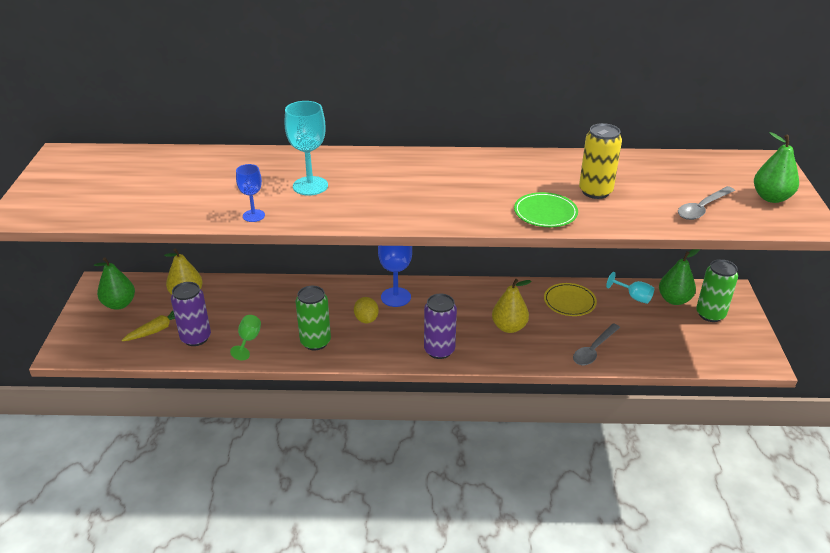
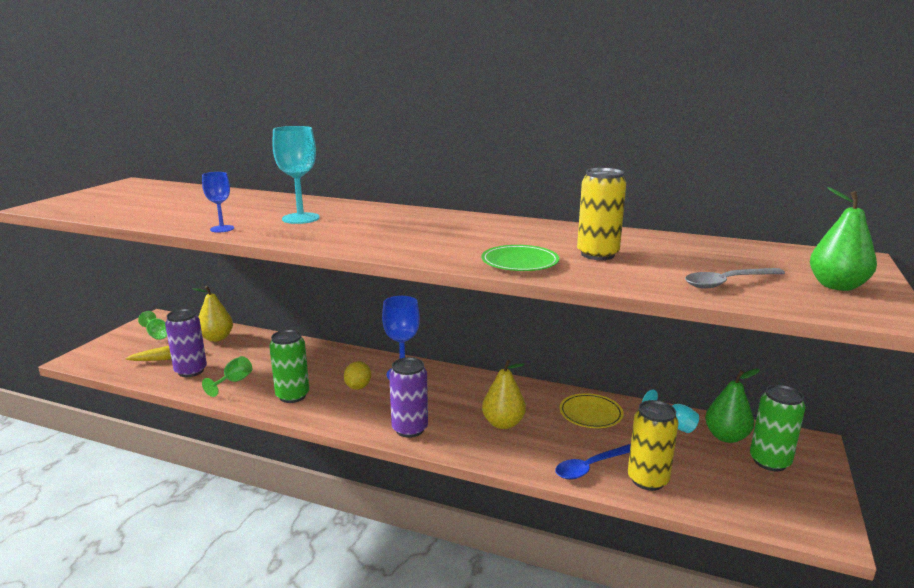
camera: 20 degrees right, 15 degrees down
green pear [94,257,135,310] -> green goblet [138,311,167,340]
grey spoon [573,323,620,365] -> blue spoon [555,444,631,479]
none -> yellow can [628,400,678,491]

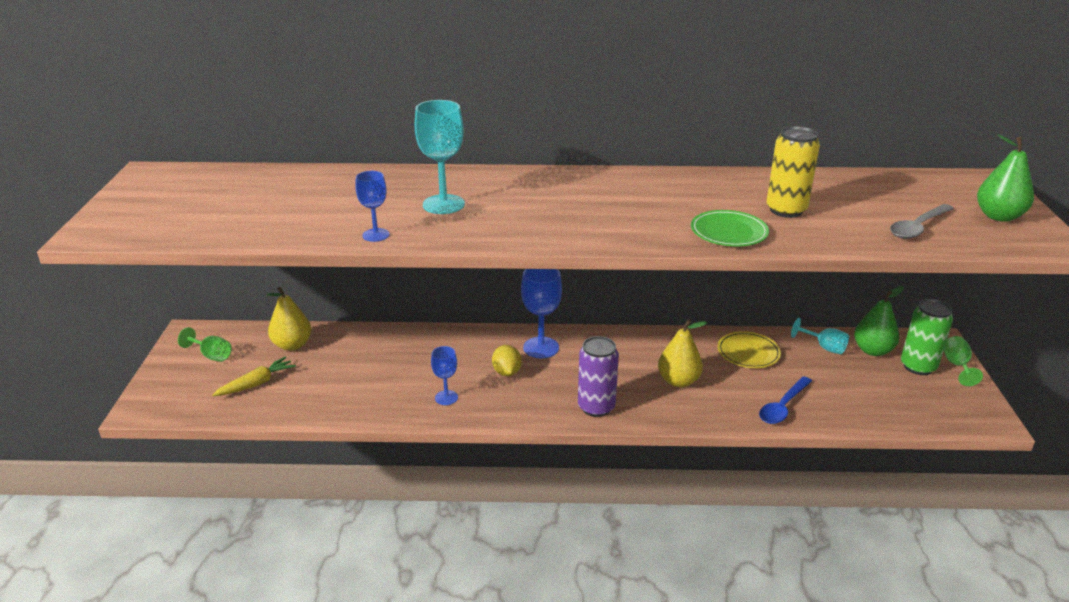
camera: 20 degrees left, 10 degrees up
purple can [165,309,207,377] -> none
green goblet [202,356,252,397] -> green goblet moved to [944,336,983,386]
green can [269,330,309,403] -> blue goblet [431,346,458,405]
yellow can [628,400,678,491] -> none

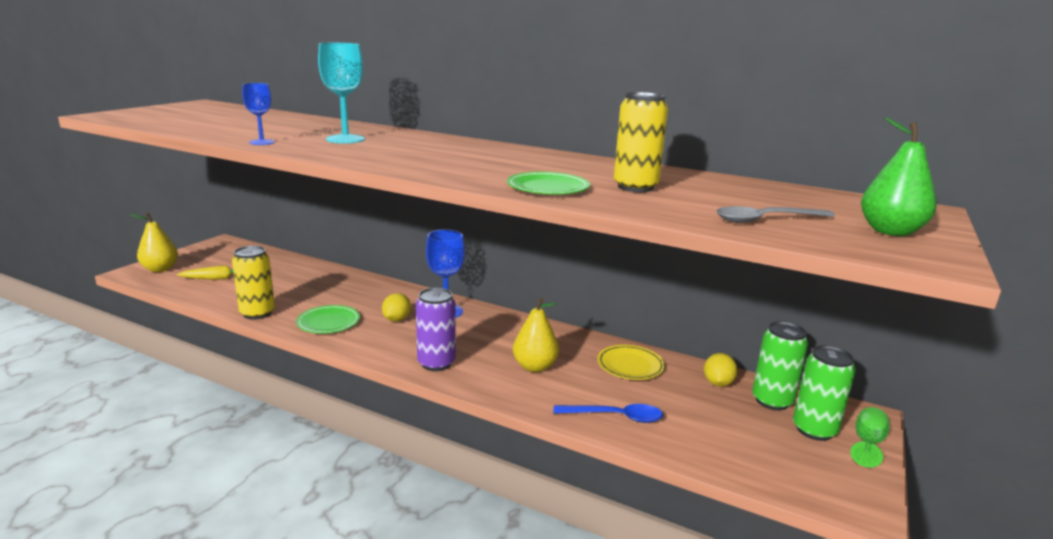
camera: 25 degrees right, 10 degrees down
green goblet [178,327,232,362] -> none
yellow pear [266,287,311,351] -> yellow pear moved to [130,213,178,272]
blue goblet [431,346,458,405] -> green plate [296,305,360,334]
blue spoon [759,376,812,424] -> blue spoon turned 150 degrees counterclockwise [553,404,663,423]
turquoise goblet [791,318,849,354] -> yellow lemon [704,353,737,387]
green pear [854,286,904,356] -> green can [752,321,808,410]
none -> yellow can [232,246,275,320]

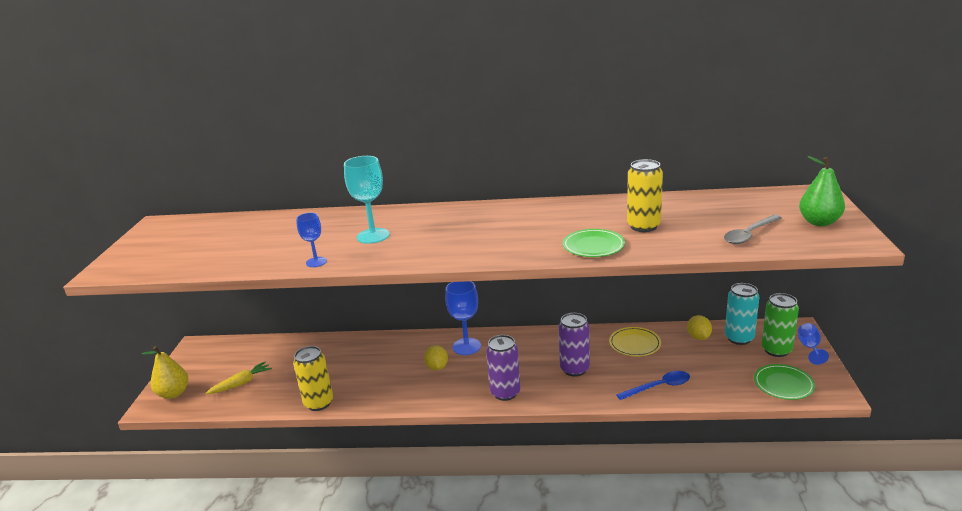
camera: 20 degrees left, 5 degrees up
green plate [296,305,360,334] -> green plate moved to [754,364,815,400]
yellow pear [513,298,559,372] -> purple can [558,313,590,377]
green can [752,321,808,410] -> turquoise can [725,283,759,345]
green goblet [850,407,890,468] -> blue goblet [798,323,829,365]

